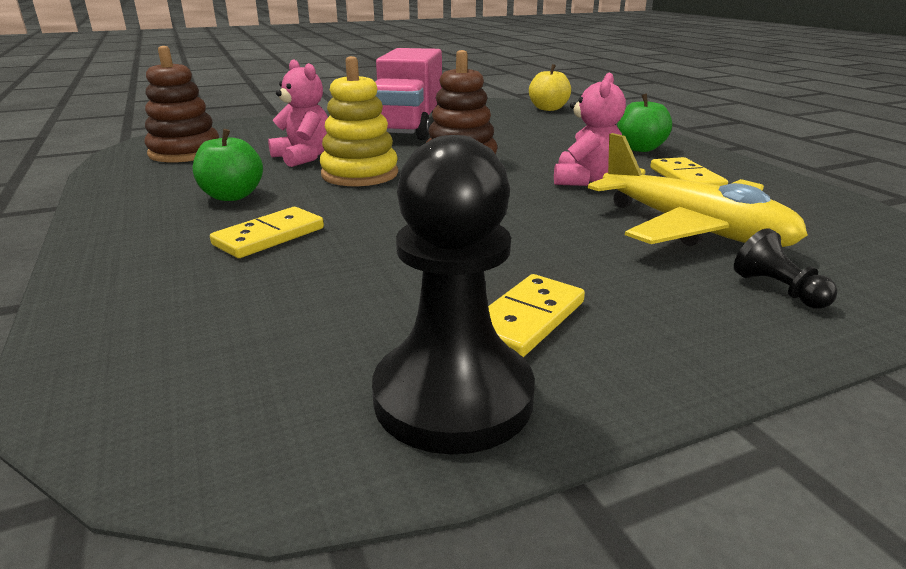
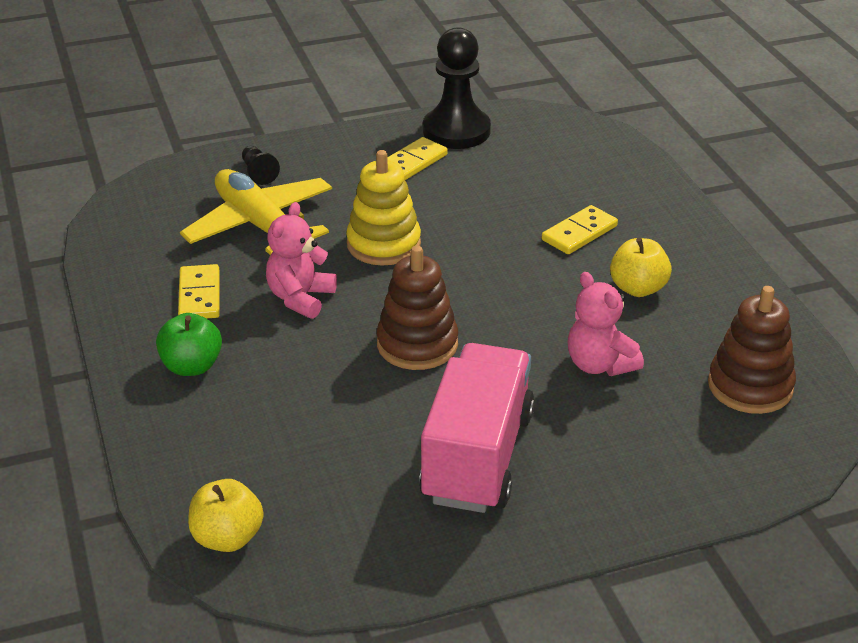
camera: 175 degrees left, 10 degrees up
green apple [193,129,263,201] -> yellow apple [610,238,672,297]
yellow stacking toy [320,56,398,186] -> yellow stacking toy moved to [346,150,421,266]

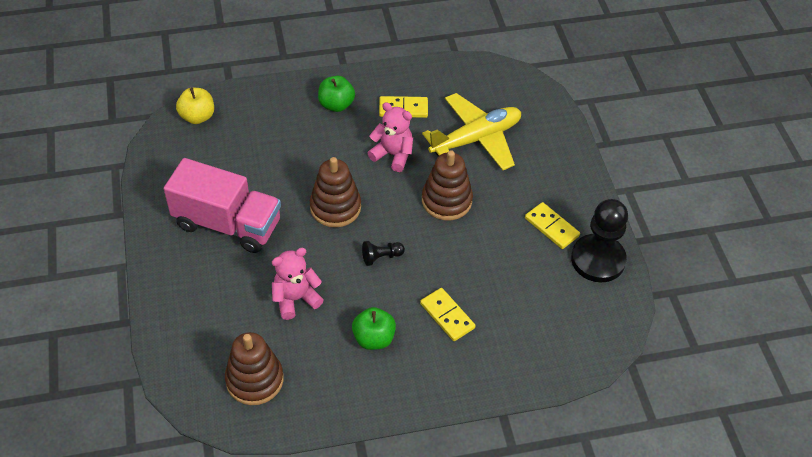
camera: 95 degrees right, 15 degrees up
black pawn [242,146,280,185] -> black pawn moved to [362,241,405,266]
yellow stacking toy [346,150,421,266] -> brown stacking toy [422,150,473,220]
yellow apple [610,238,672,297] -> green apple [352,307,396,350]

